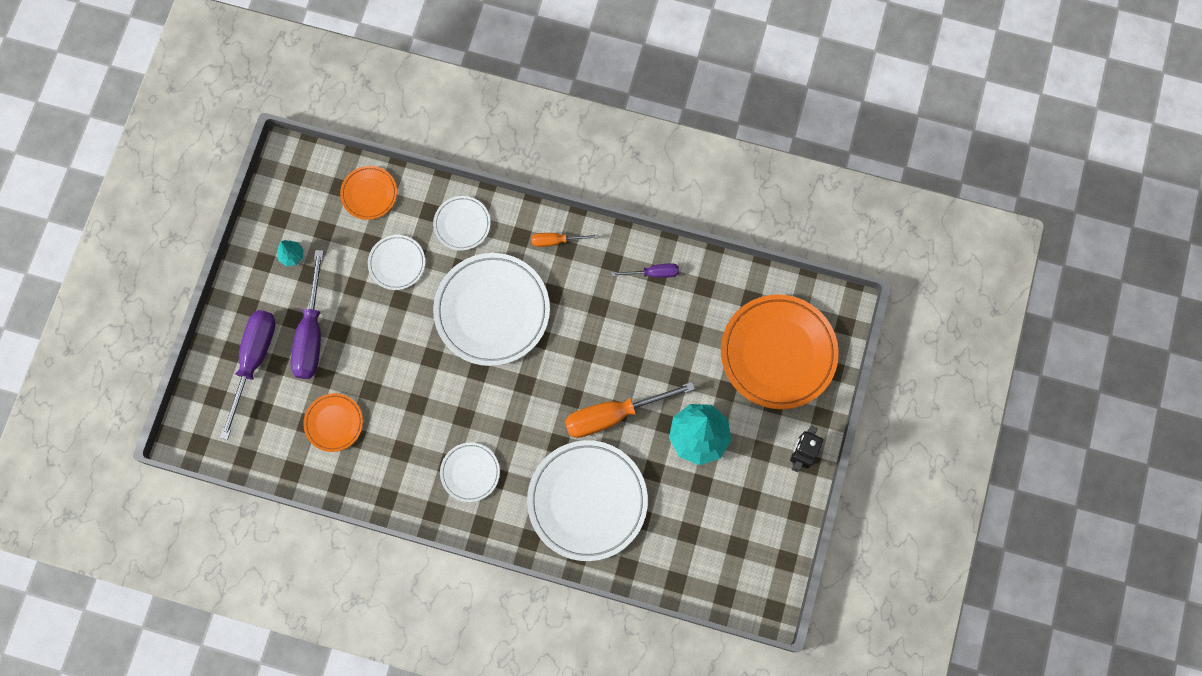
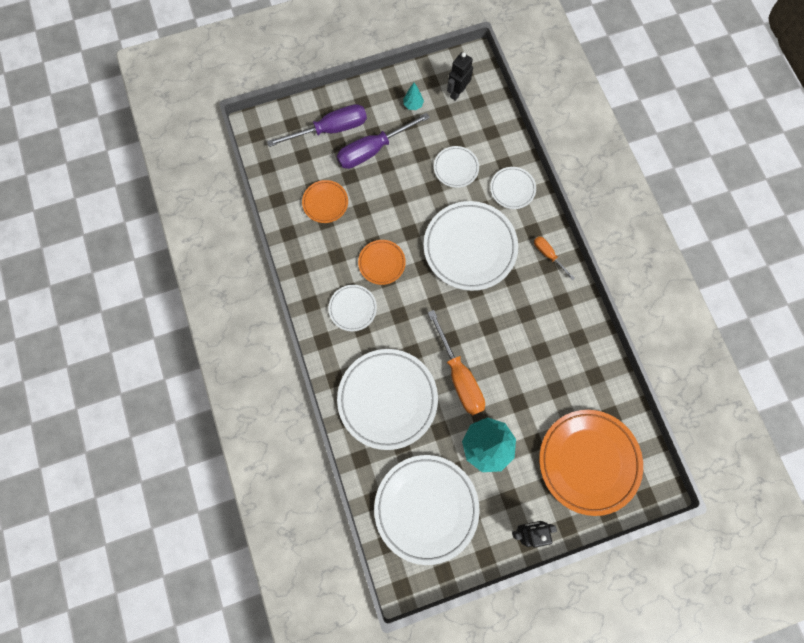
camera: 55 degrees right, 0 degrees up
orange plate [340,166,397,220] -> orange plate moved to [358,240,406,285]
orange screwdriver [565,382,695,438] -> orange screwdriver turned 150 degrees counterclockwise [428,310,485,415]
purple screwdriver [611,263,679,278] -> none
none -> white plate [374,455,480,565]
none -> black robot [447,52,473,101]

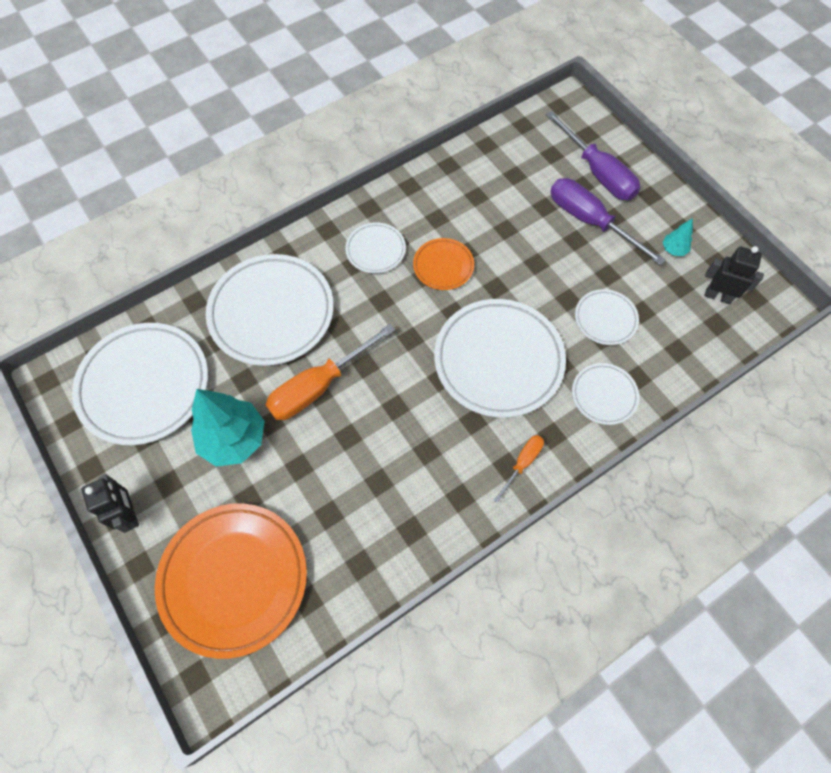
camera: 75 degrees right, 10 degrees down
orange plate [302,180,348,223] -> none

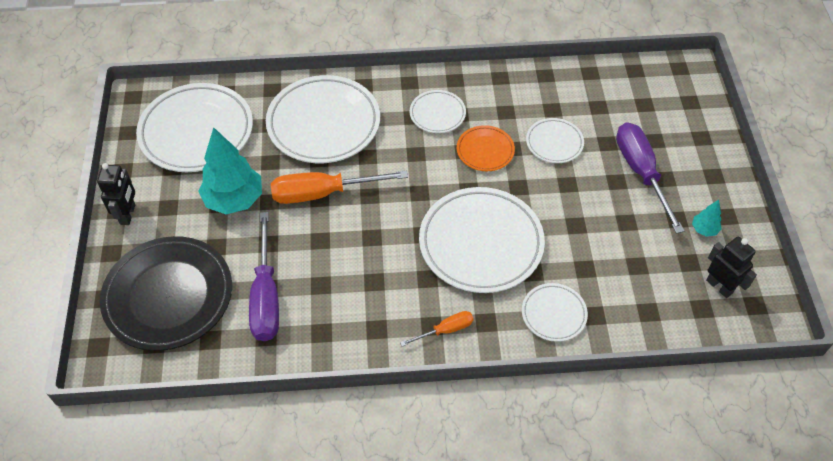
camera: 30 degrees right, 10 degrees down
orange plate [155,503,307,659] -> black plate [100,236,232,351]
purple screwdriver [545,111,640,200] -> purple screwdriver moved to [249,212,279,341]
white plate [575,289,639,345] -> white plate moved to [526,118,584,163]

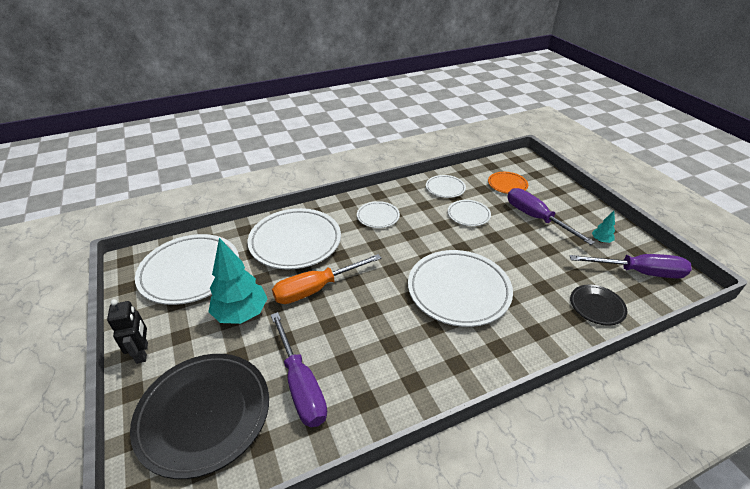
camera: 20 degrees left, 15 degrees down
orange screwdriver [400,311,473,346] -> none
orange plate [457,125,515,171] -> orange plate moved to [488,172,528,194]
white plate [522,283,588,342] -> white plate moved to [426,175,466,198]
black robot [706,237,757,298] -> purple screwdriver [570,254,692,278]
none -> black plate [570,284,627,326]

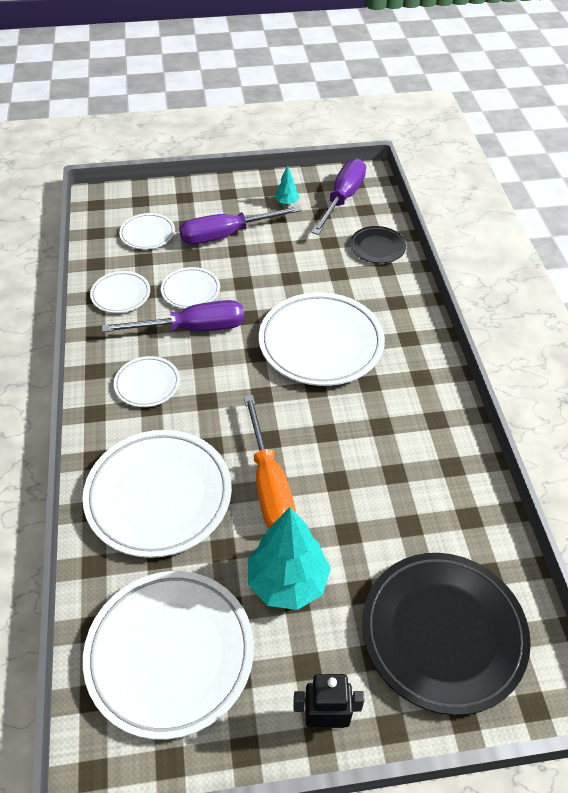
camera: 75 degrees left, 10 degrees up
purple screwdriver [271,312,327,427] -> purple screwdriver moved to [102,300,244,332]
orange plate [488,172,528,194] -> white plate [119,213,175,249]

